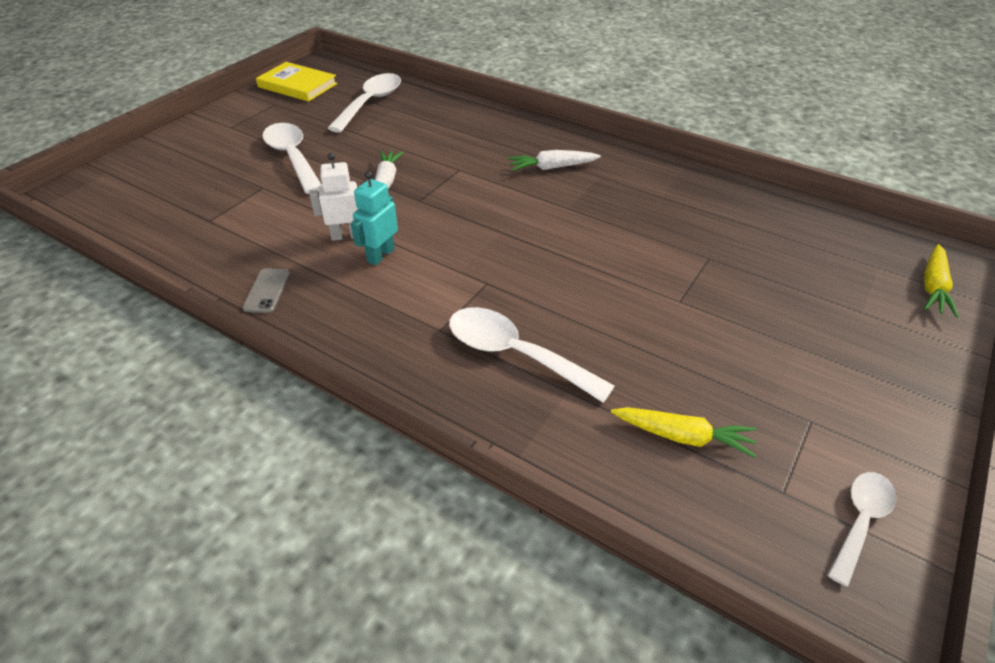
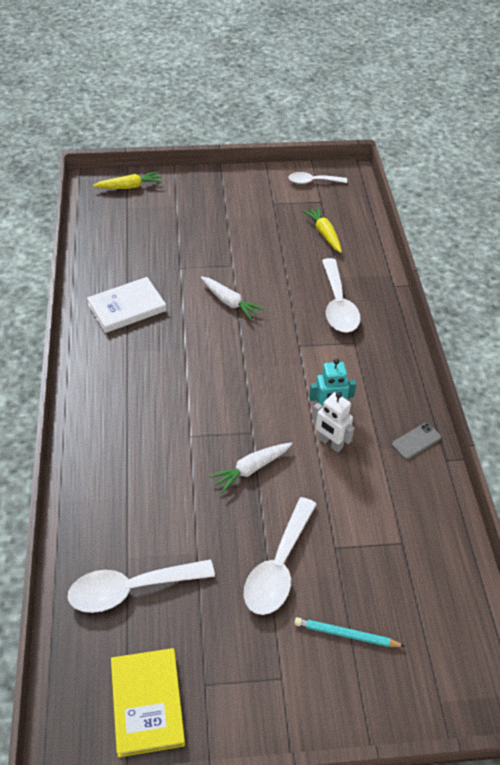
camera: 130 degrees left, 5 degrees up
white carrot [508,150,601,171] -> white carrot moved to [200,276,264,320]
none -> white book [87,277,167,333]
none -> turquoise pencil [294,617,406,647]

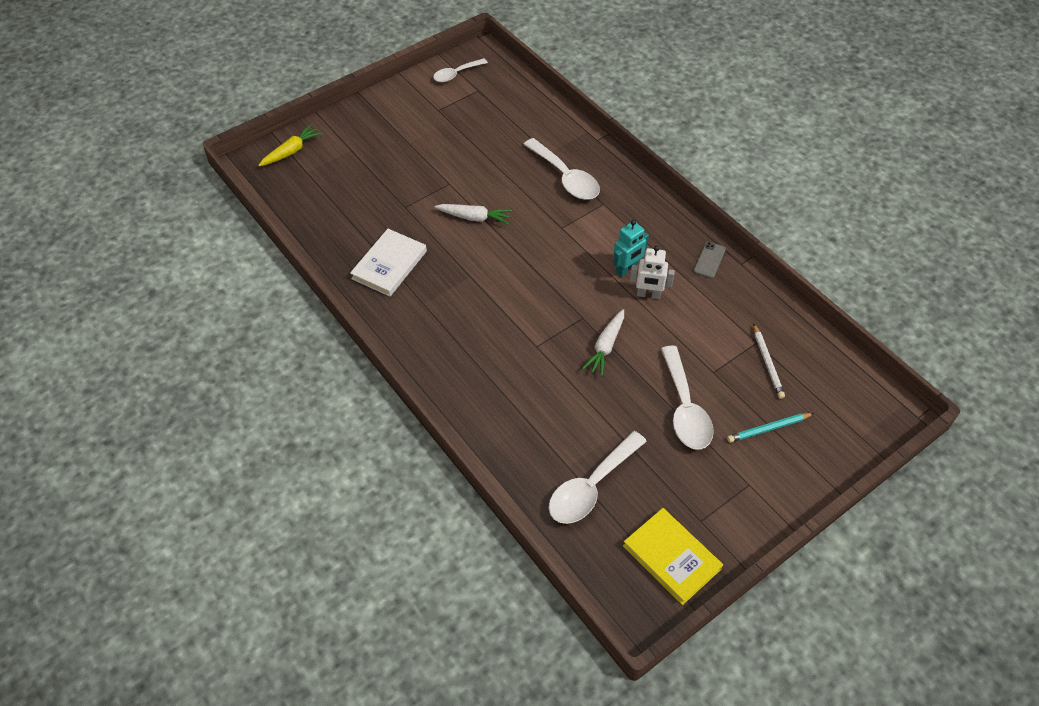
camera: 30 degrees left, 5 degrees up
yellow carrot [302,206,342,253] -> none
none -> white pencil [753,324,785,399]

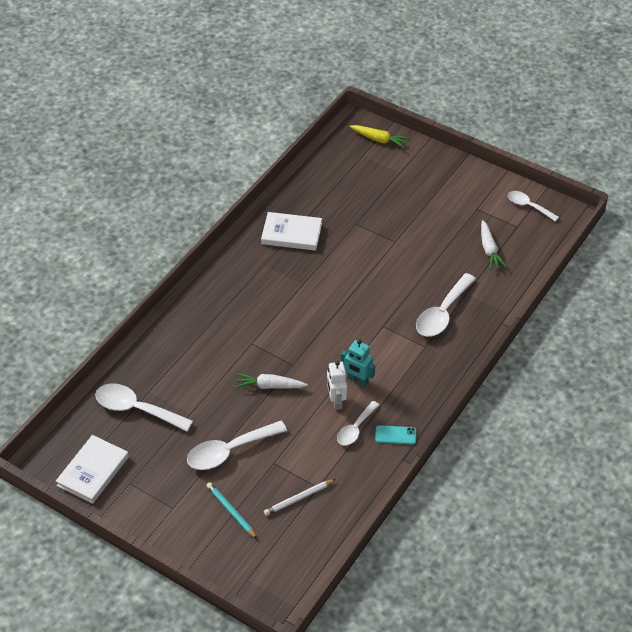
camera: 70 degrees right, 5 degrees down
white carrot [435,204,512,224] -> white carrot moved to [481,220,507,270]
yellow book [623,508,723,605] -> white book [56,435,129,504]
grey phone [694,242,726,278] -> turquoise phone [375,425,416,445]
none -> white spoon [337,401,379,446]

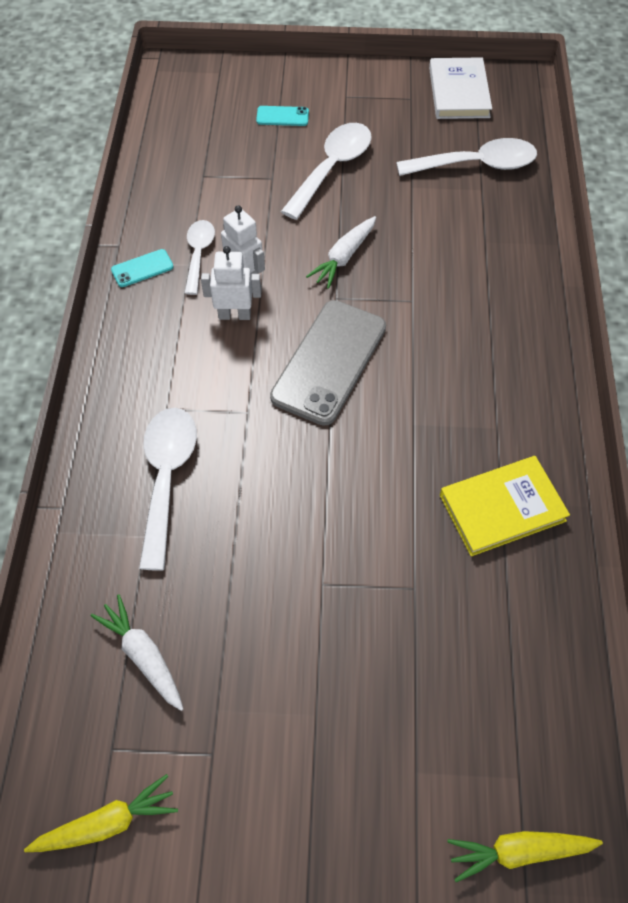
camera: 150 degrees right, 10 degrees up
turquoise pencil [206,482,257,539] -> turquoise phone [256,106,309,126]
white carrot [235,373,308,389] -> white carrot turned 150 degrees clockwise [306,216,376,289]
white book [261,212,322,251] -> yellow book [440,456,570,556]
white pencil [264,479,336,516] -> none
turquoise robot [341,339,375,387] -> white robot [201,246,261,320]
white spoon [508,191,559,221] -> yellow carrot [24,774,178,852]
none -> grey phone [270,300,386,426]

